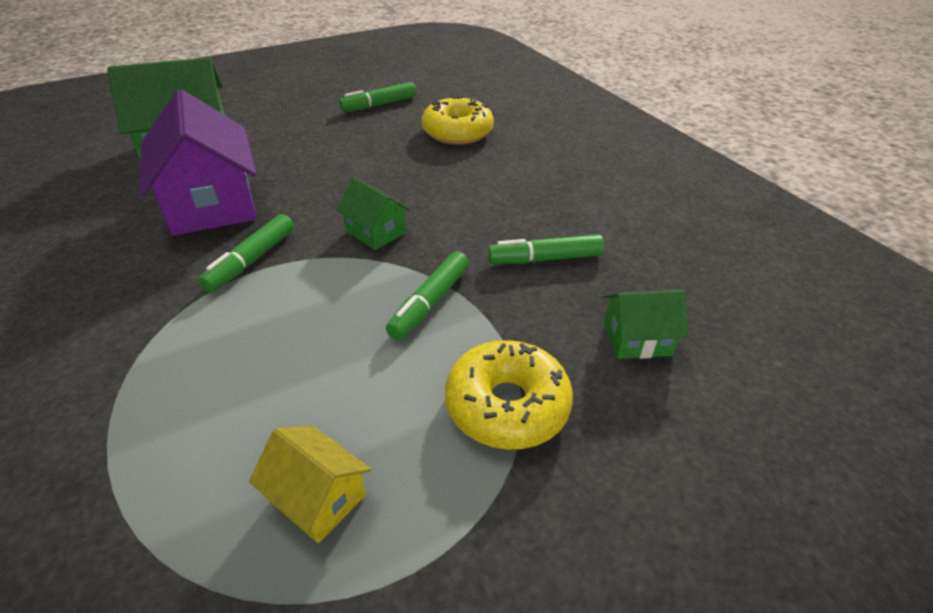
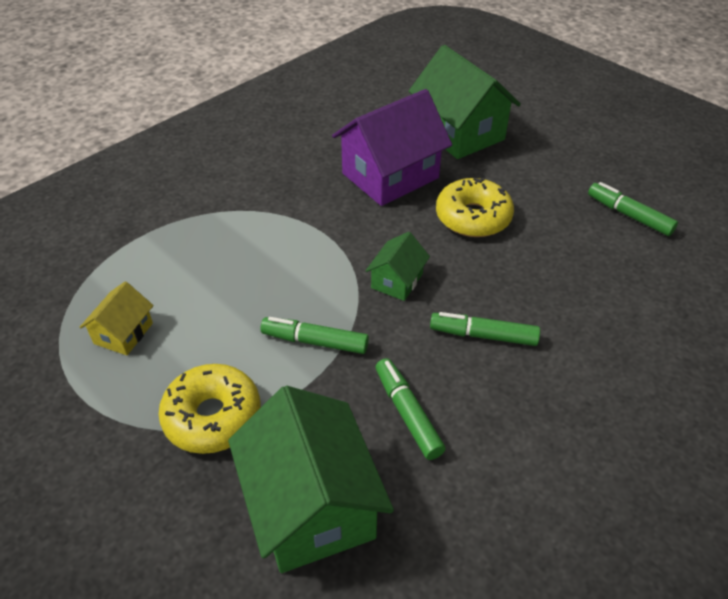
camera: 75 degrees right, 5 degrees up
green marker [198,214,294,292] -> green marker moved to [430,312,540,346]
yellow donut [422,95,494,145] -> yellow donut moved to [436,178,514,237]
green house [604,289,688,359] -> green house [228,386,394,573], size x2.01

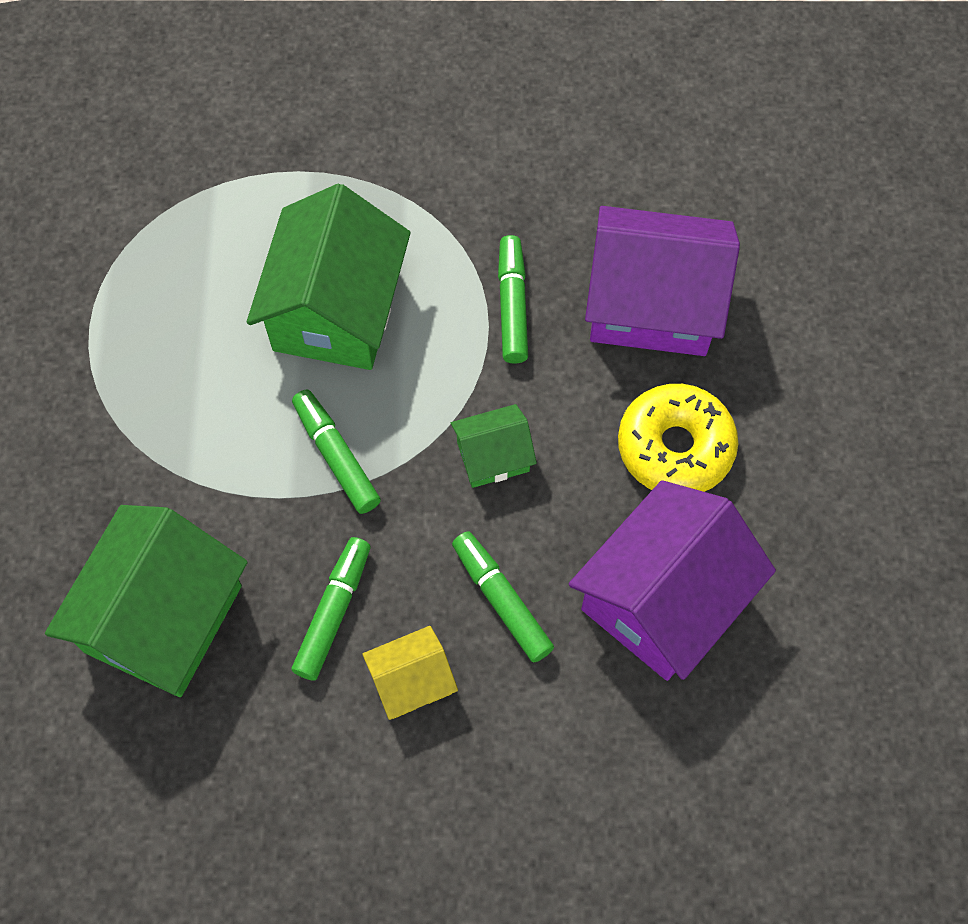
camera: 45 degrees right, 20 degrees up
yellow house [79,281,154,355] -> yellow house moved to [362,626,458,720]
yellow donut [158,364,260,454] -> none
green house [409,45,521,159] -> green house moved to [247,184,411,370]
green marker [588,182,678,236] -> green marker moved to [498,235,528,364]
none -> purple house [569,480,776,681]

